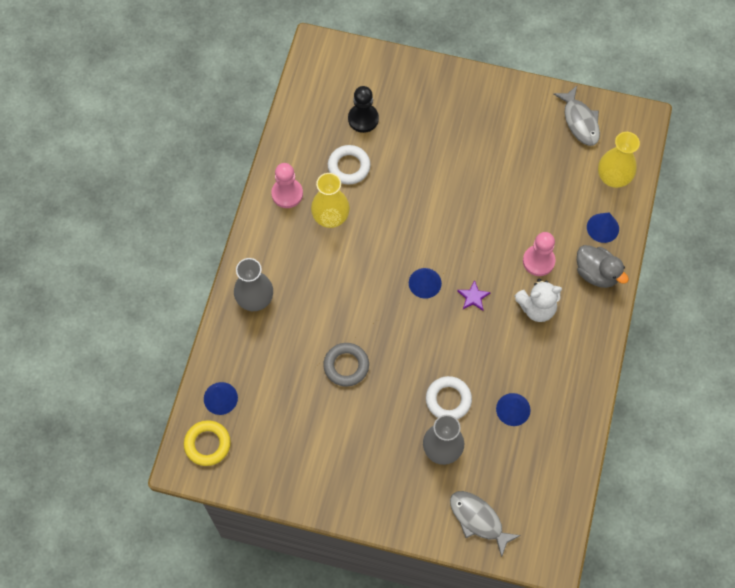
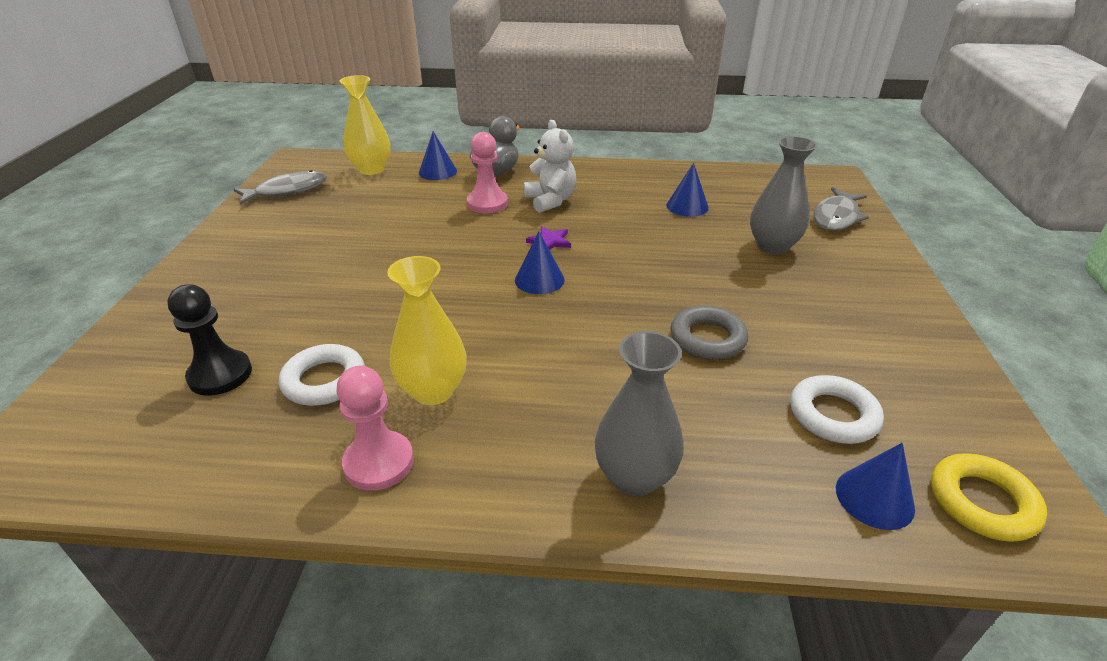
camera: 100 degrees left, 30 degrees down
white ring [426,376,472,419] -> white ring moved to [790,375,884,444]

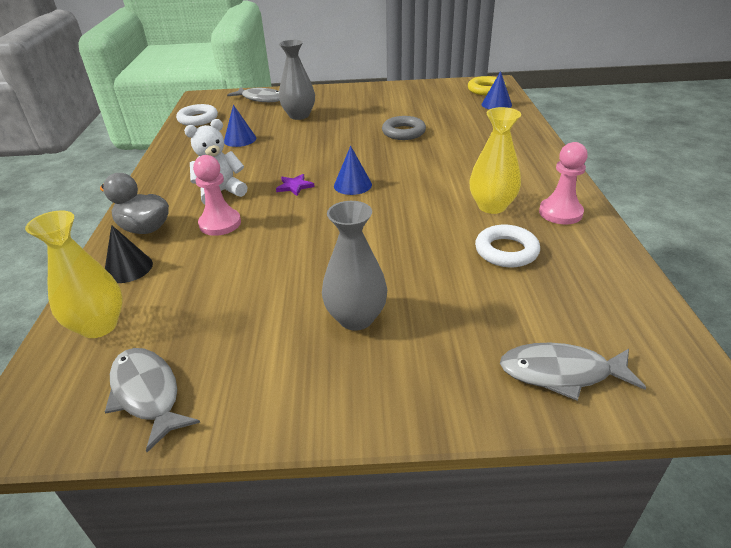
camera: 95 degrees left, 0 degrees up
black pawn [167,284,252,396] -> none
blue cone [419,131,457,180] -> black cone [105,225,153,283]
grey vase [595,331,683,496] -> grey vase moved to [322,201,387,331]
white ring [790,375,884,444] -> white ring moved to [176,104,218,126]
none -> grey fish [500,343,646,401]

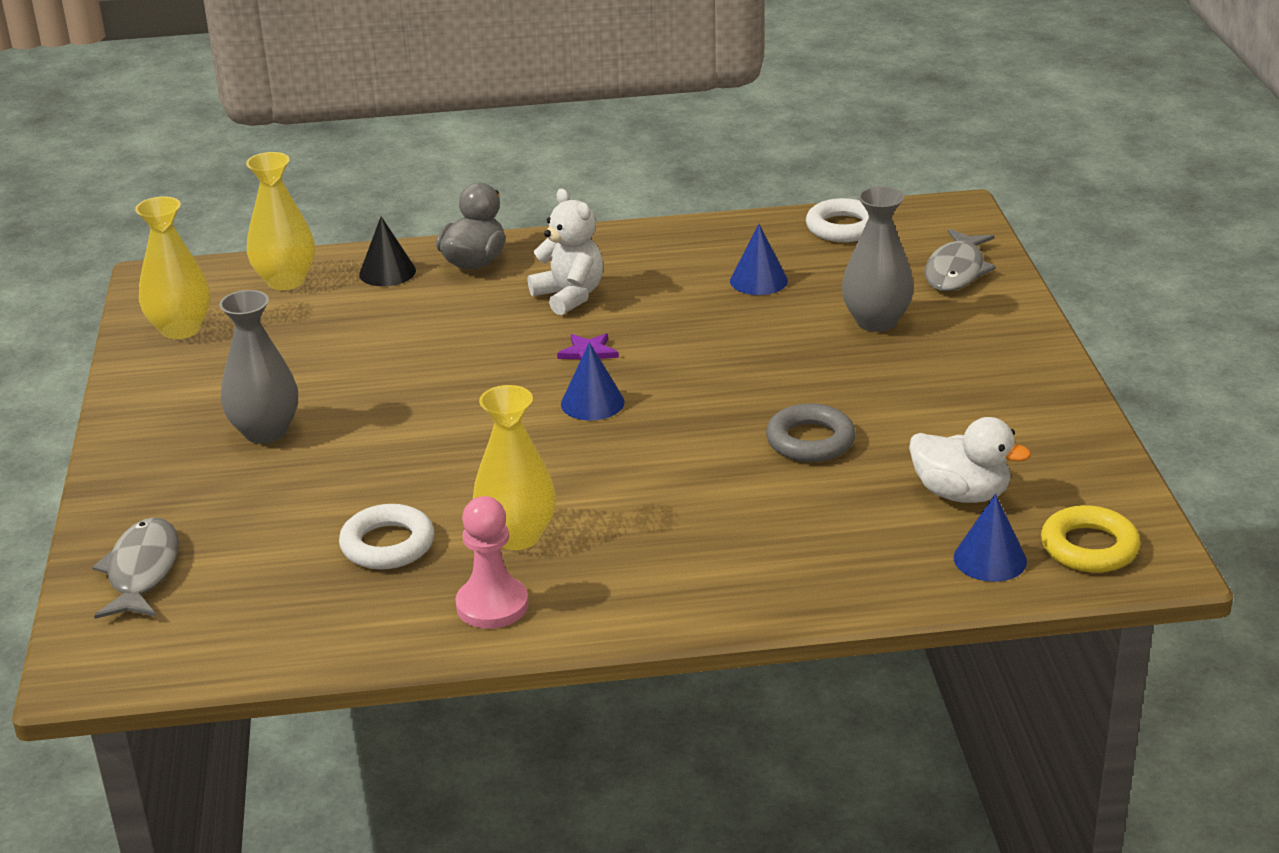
camera: 85 degrees right, 5 degrees down
grey fish [105,348,200,452] -> yellow vase [135,196,210,339]
pink pawn [193,155,241,236] -> none
none -> white duck [909,417,1031,503]

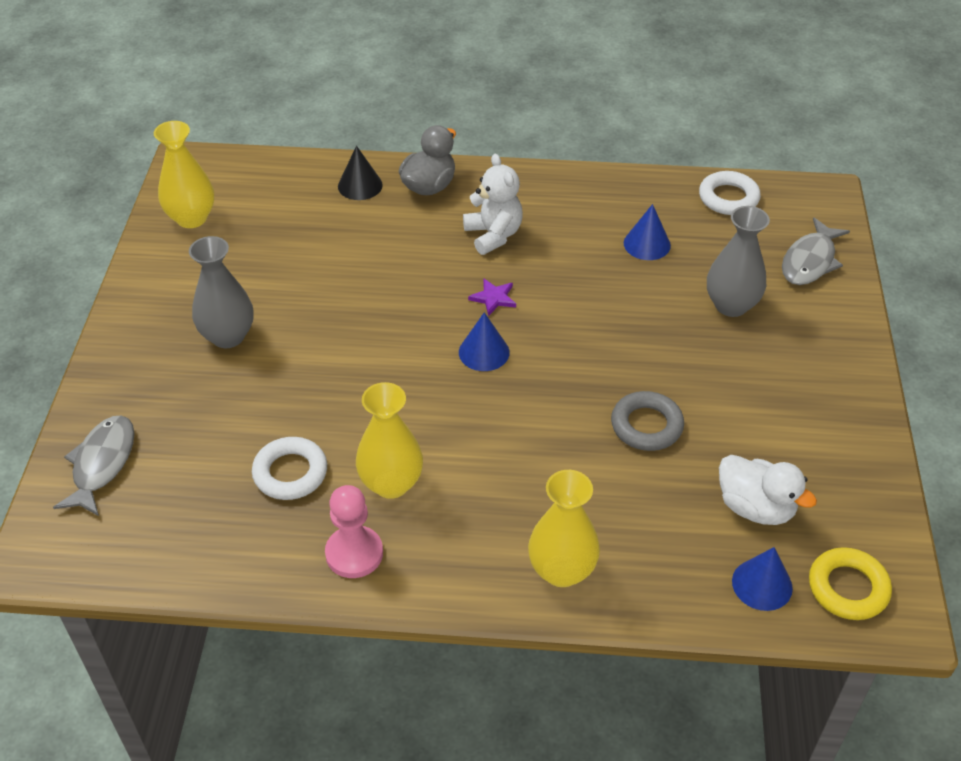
camera: 10 degrees right, 15 degrees up
yellow vase [246,152,315,290] -> yellow vase moved to [528,470,600,587]

